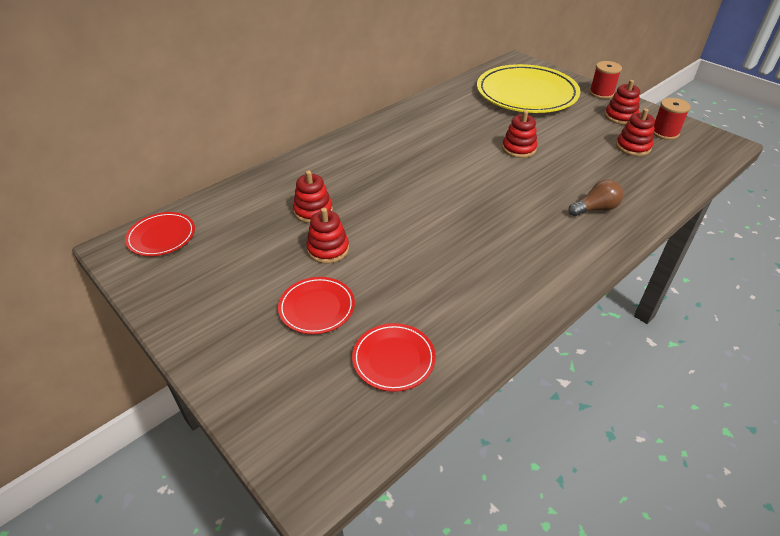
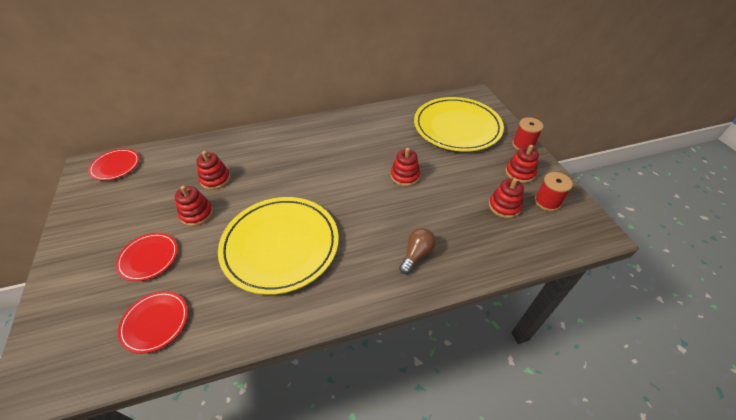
camera: 25 degrees right, 5 degrees up
brown light bulb [568,180,623,216] -> brown light bulb turned 60 degrees counterclockwise [399,228,436,274]
none -> yellow plate [218,197,339,295]

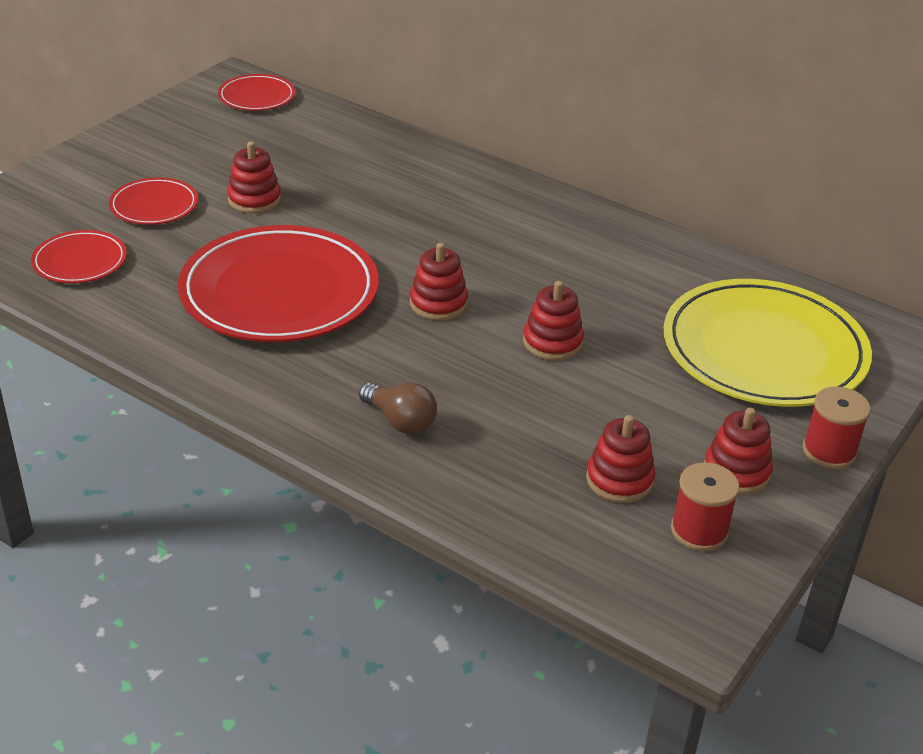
camera: 50 degrees right, 10 degrees down
red stacking toy [196,151,230,190] -> red stacking toy moved to [410,243,468,321]
yellow plate [218,197,339,295] -> red plate [178,225,378,342]
brown light bulb [399,228,436,274] -> brown light bulb turned 45 degrees clockwise [359,383,437,434]

